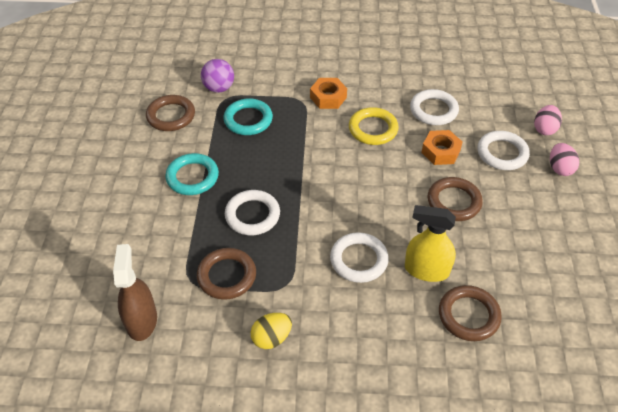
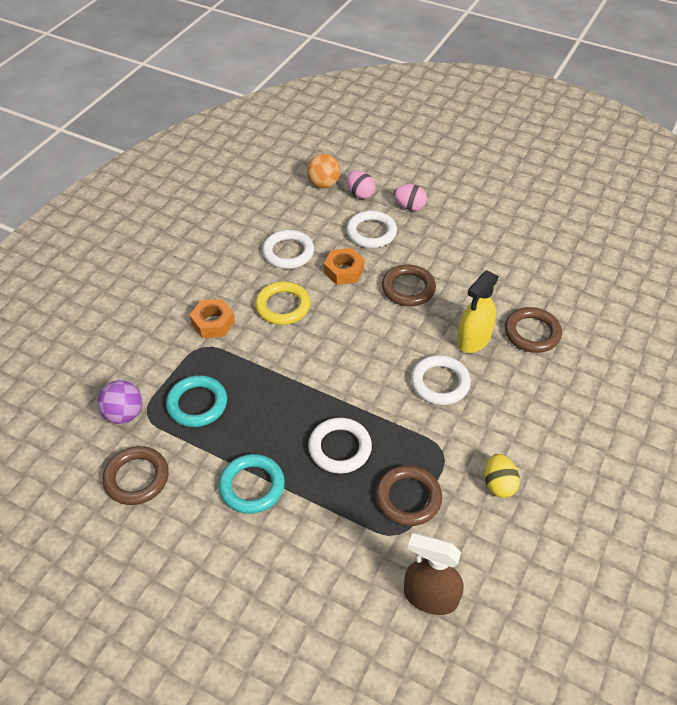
camera: 65 degrees left, 0 degrees up
none -> orange ball [307,154,341,188]

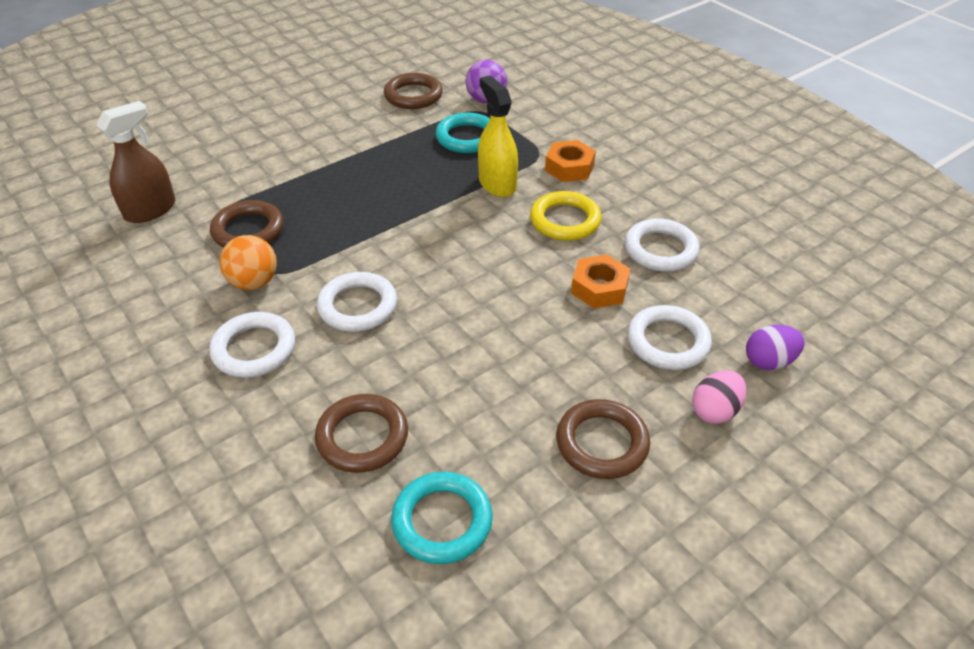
camera: 115 degrees right, 5 degrees down
turquoise ring [219,454,285,514] -> turquoise ring moved to [391,472,493,564]
orange ball [307,154,341,188] -> orange ball moved to [220,235,277,290]
white ring [308,418,372,474] -> white ring moved to [209,312,295,378]
pink egg [347,171,376,199] -> purple egg [746,325,805,370]
brown ring [382,265,436,306] -> brown ring moved to [556,399,650,479]
yellow spray bottle [457,270,499,353] -> yellow spray bottle moved to [478,75,518,197]
yellow egg [484,454,520,498] -> none

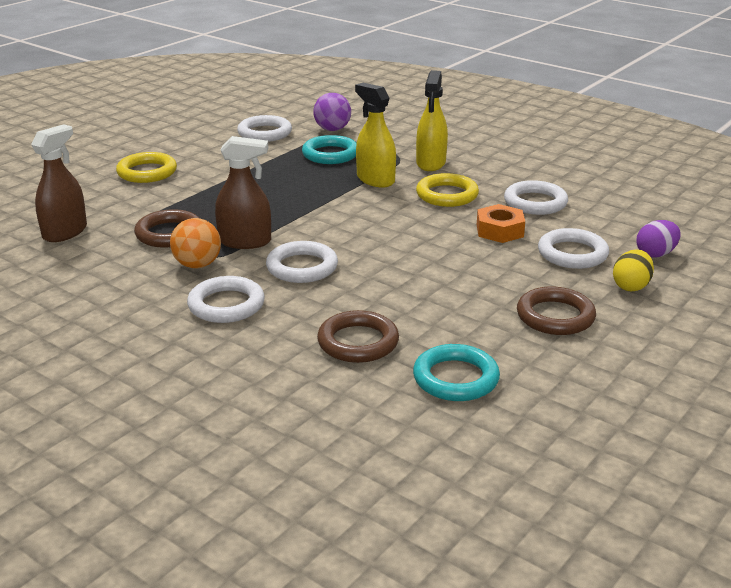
camera: 15 degrees left, 15 degrees down
brown ring [384,73,443,109] -> white ring [237,115,292,142]
orange nut [545,140,596,182] -> yellow spray bottle [416,70,448,171]
pink egg [692,370,746,424] -> yellow egg [613,249,654,291]
none -> yellow ring [116,152,177,183]
none -> brown spray bottle [215,136,271,249]

